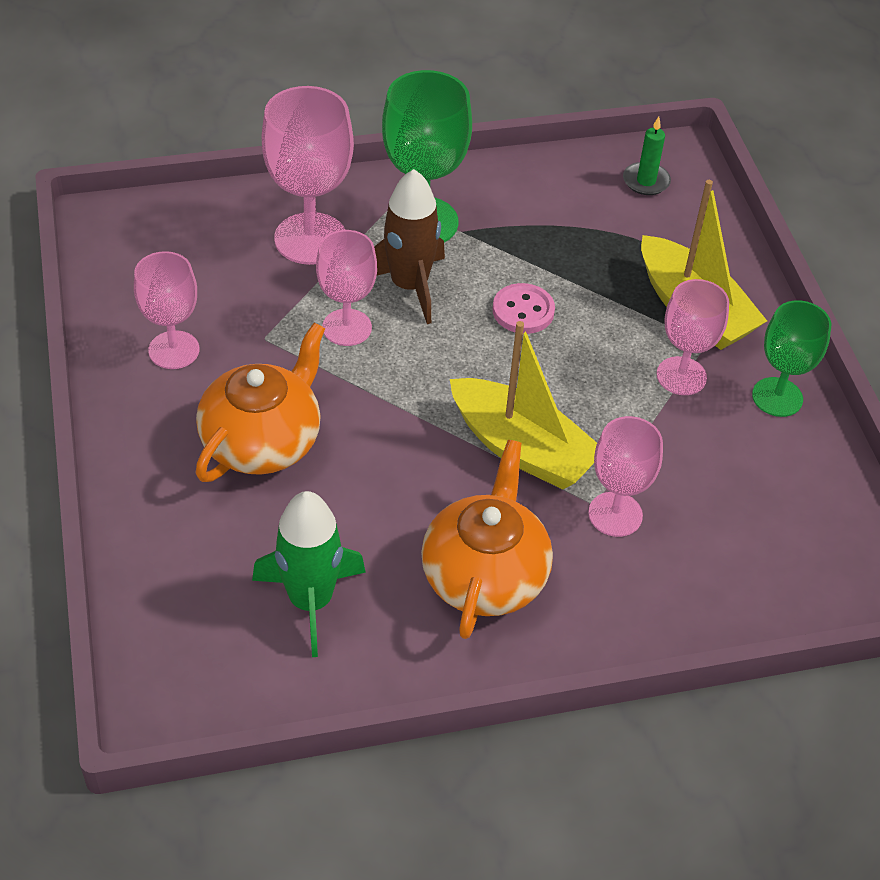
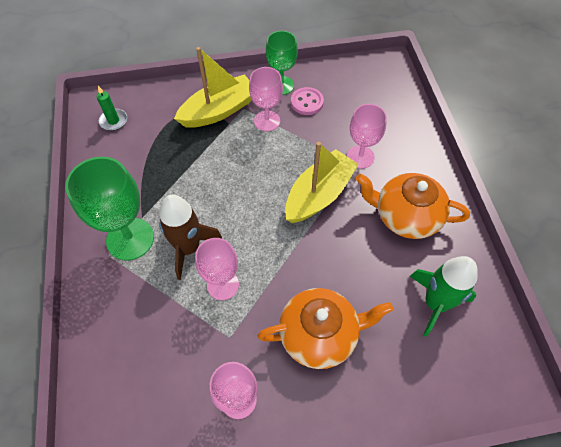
camera: 85 degrees left, 10 degrees up
orange teapot [196,323,325,482] -> orange teapot turned 135 degrees clockwise [258,288,393,369]
pink goblet [261,86,354,265] -> none
pink button [493,283,555,334] -> pink button moved to [291,87,324,115]

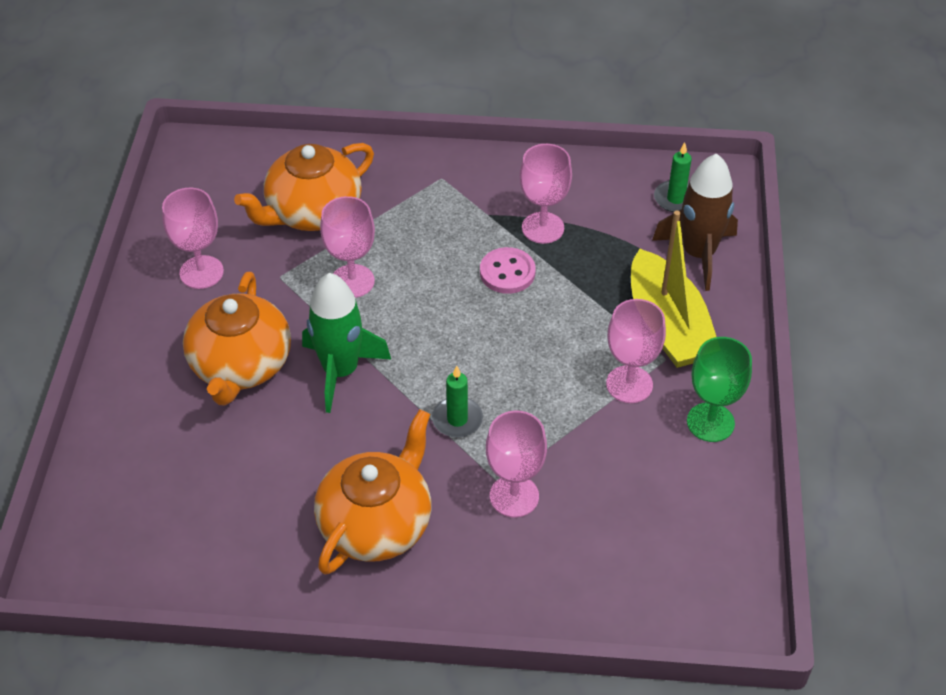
camera: 105 degrees right, 10 degrees down
green goblet [65,157,154,260] -> none
brown rocket [159,195,222,280] -> brown rocket moved to [652,153,738,291]
yellow boat [285,142,359,223] -> green candle [432,366,483,438]
pink button [291,87,324,115] -> pink button moved to [480,247,536,294]
green rocket [410,256,478,337] -> green rocket moved to [302,273,391,413]
none -> orange teapot [234,143,374,231]
none -> pink goblet [520,144,572,244]

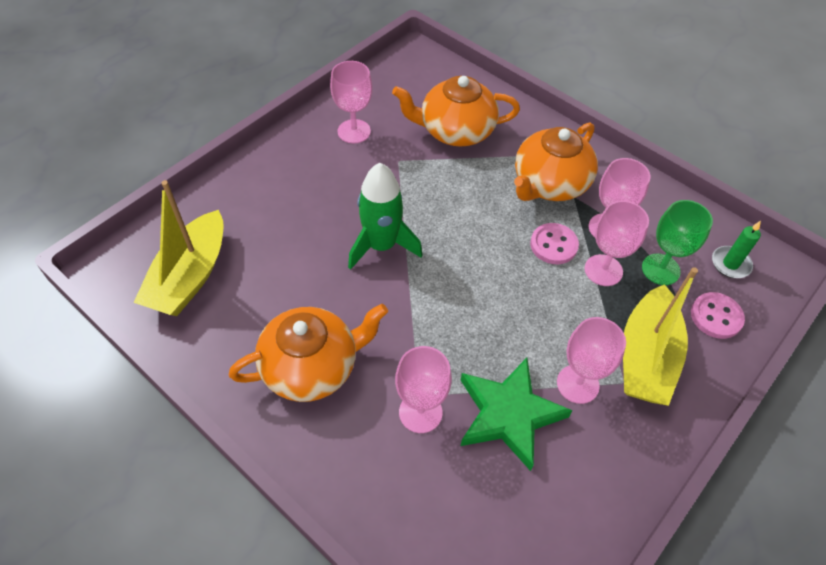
camera: 35 degrees right, 5 degrees up
orange teapot [183,272,291,406] -> orange teapot moved to [514,123,598,201]
pink goblet [320,196,375,298] -> pink goblet moved to [585,201,649,286]
green candle [432,366,483,438] -> none
brown rocket [652,153,738,291] -> pink button [691,292,745,339]
green goblet [687,337,752,442] -> green goblet moved to [642,200,713,285]
none -> yellow boat [133,180,224,316]
none -> green star [460,358,573,471]

